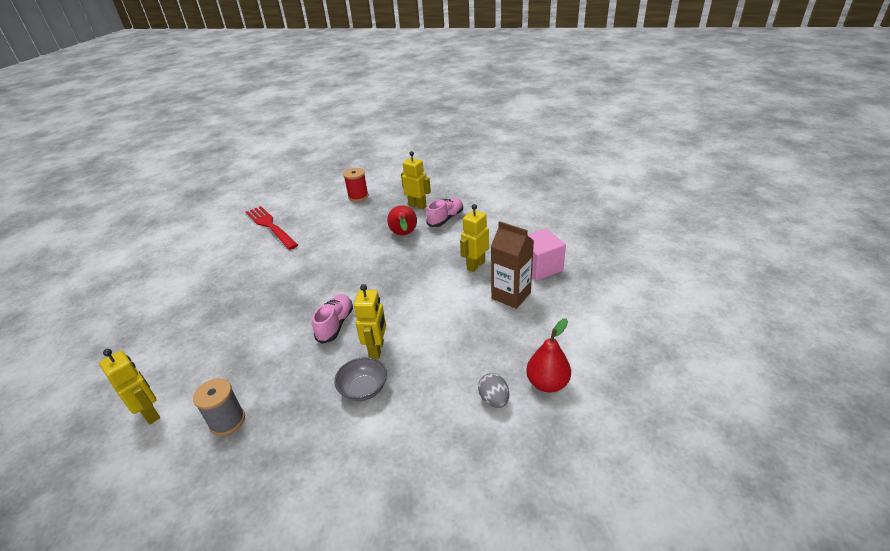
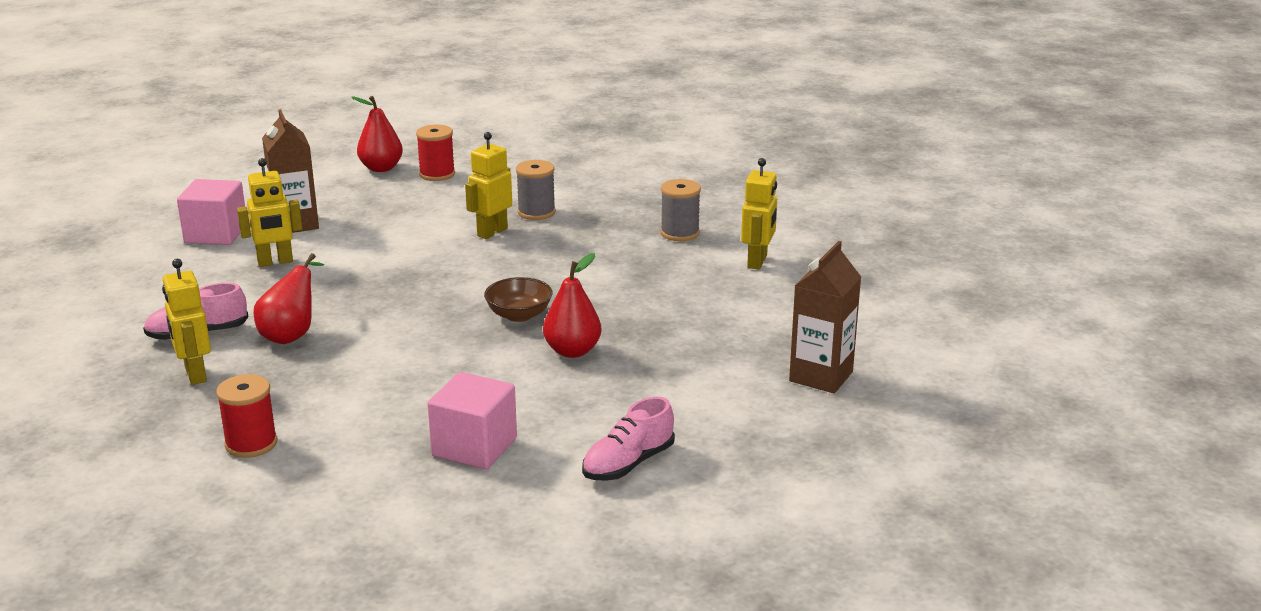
camera: 150 degrees left, 10 degrees down
yellow robot [99,349,160,424] -> yellow robot turned 150 degrees counterclockwise [741,158,777,270]
red fork [246,206,298,250] -> pink cube [428,372,517,469]
pink shoe [312,294,353,344] -> pink shoe moved to [582,397,675,481]
grey bowl [334,357,387,401] -> grey spool [516,160,556,220]
grey egg [478,373,509,408] -> red spool [416,125,455,181]
none -> brown bowl [484,277,552,322]
none -> red pear [543,253,601,358]
none -> brown carton [789,241,861,393]

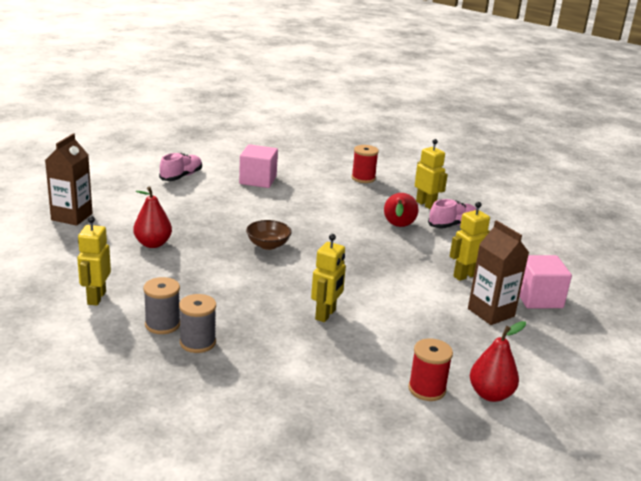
camera: 165 degrees right, 0 degrees up
grey spool [516,160,556,220] -> grey spool moved to [179,294,216,353]
red pear [543,253,601,358] -> red pear moved to [133,186,172,248]

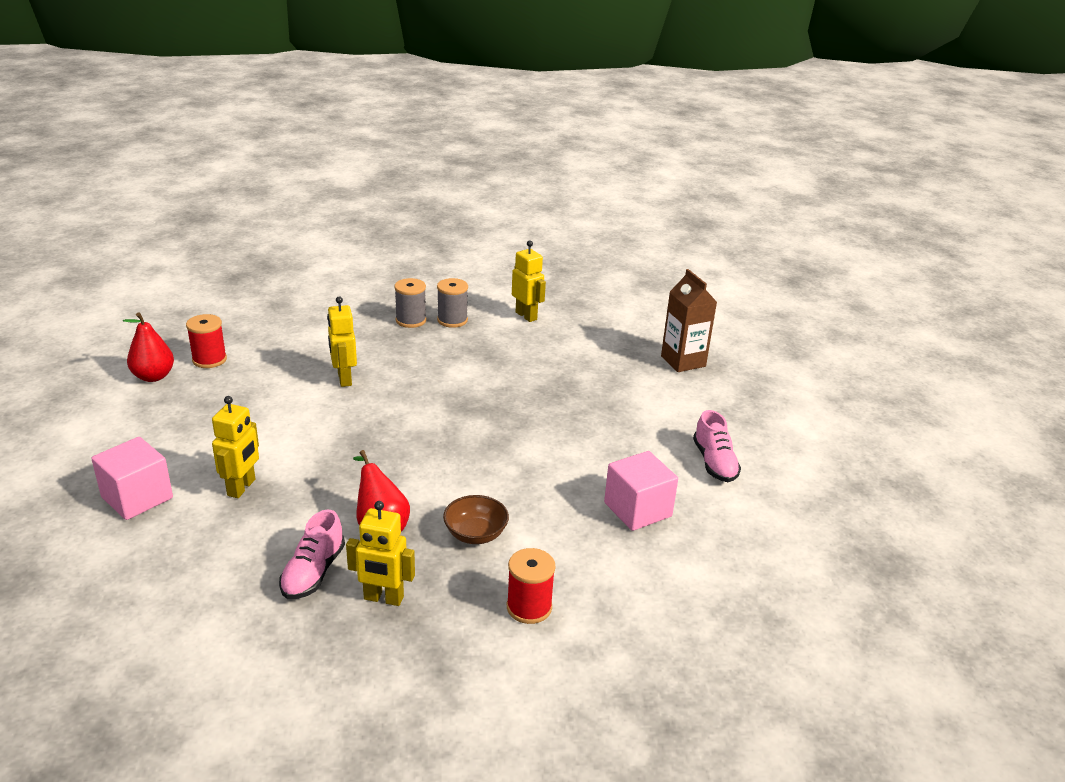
camera: 140 degrees right, 5 degrees up
red pear [133,186,172,248] -> none
brown bowl [246,220,292,250] -> brown bowl moved to [443,495,509,544]
brown carton [468,220,529,325] -> none

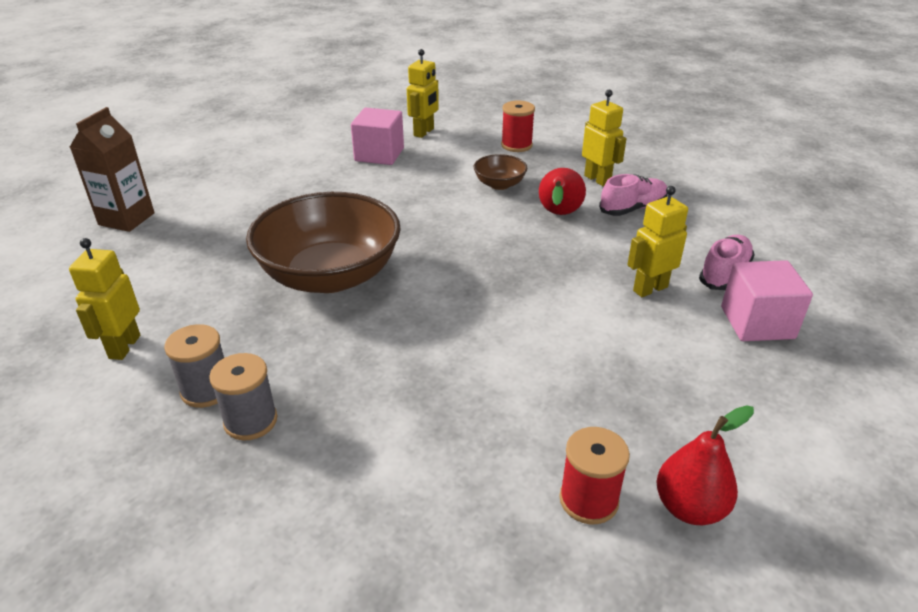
camera: 135 degrees left, 5 degrees up
yellow robot [327,296,357,387] -> yellow robot moved to [407,49,439,138]
pink shoe [693,410,741,482] -> pink shoe moved to [699,235,755,290]
none -> brown bowl [246,192,401,293]

